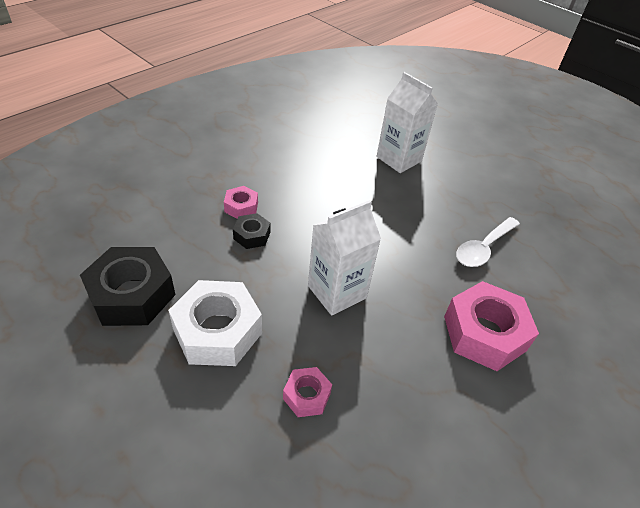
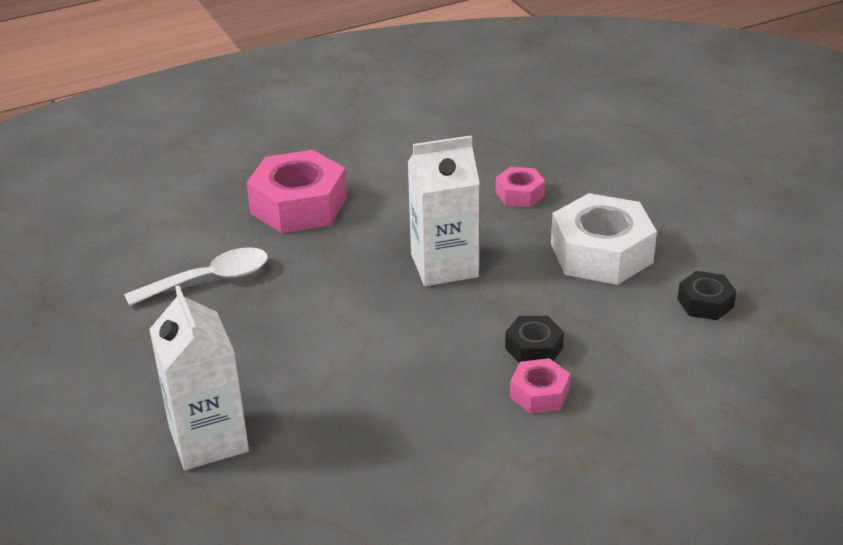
camera: 155 degrees left, 10 degrees down
black nut [80,247,175,326] -> black nut [677,271,736,320], size x0.51

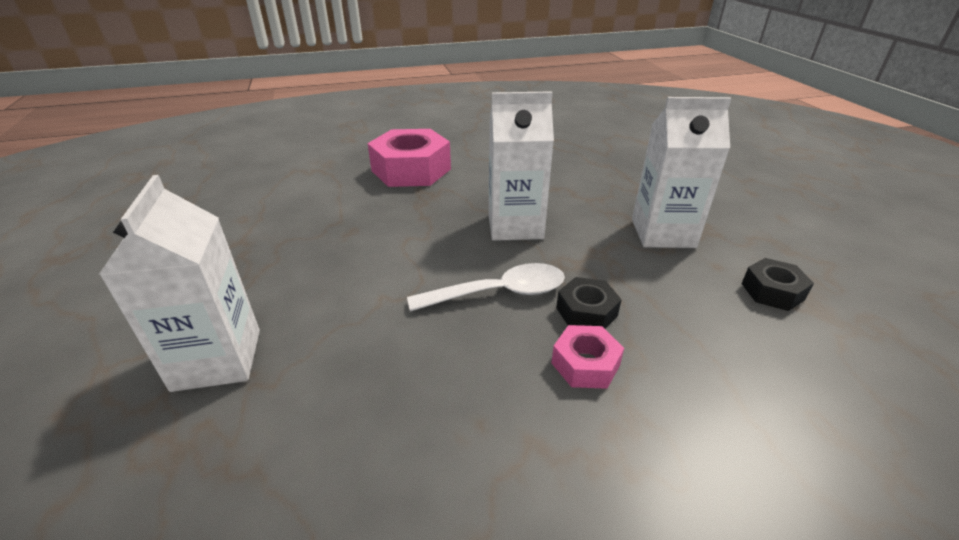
camera: 10 degrees right, 0 degrees up
white spoon [124,247,268,306] -> white spoon moved to [407,263,565,312]
pink nut [495,167,545,207] -> none
white nut [551,193,657,285] -> white carton [632,97,731,248]

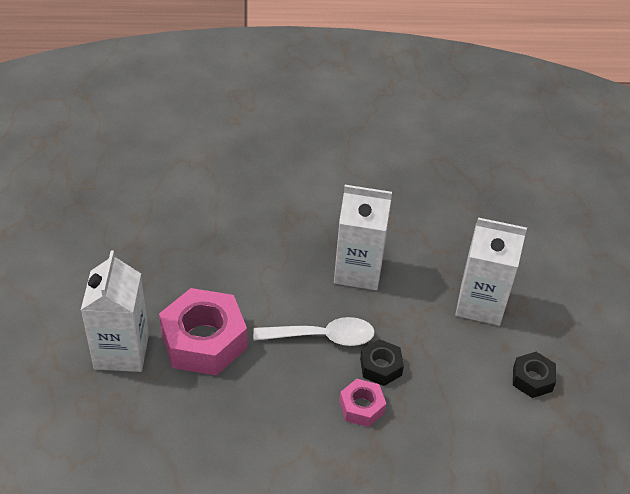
camera: 10 degrees right, 10 degrees up
pink nut [368,129,451,187] -> pink nut moved to [159,288,247,376]

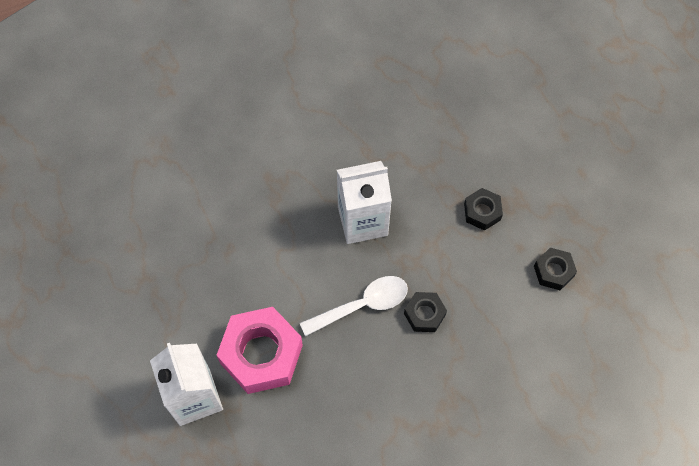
camera: 20 degrees left, 20 degrees up
pink nut [339,379,386,427] -> none
white carton [455,217,527,326] -> black nut [464,188,503,231]

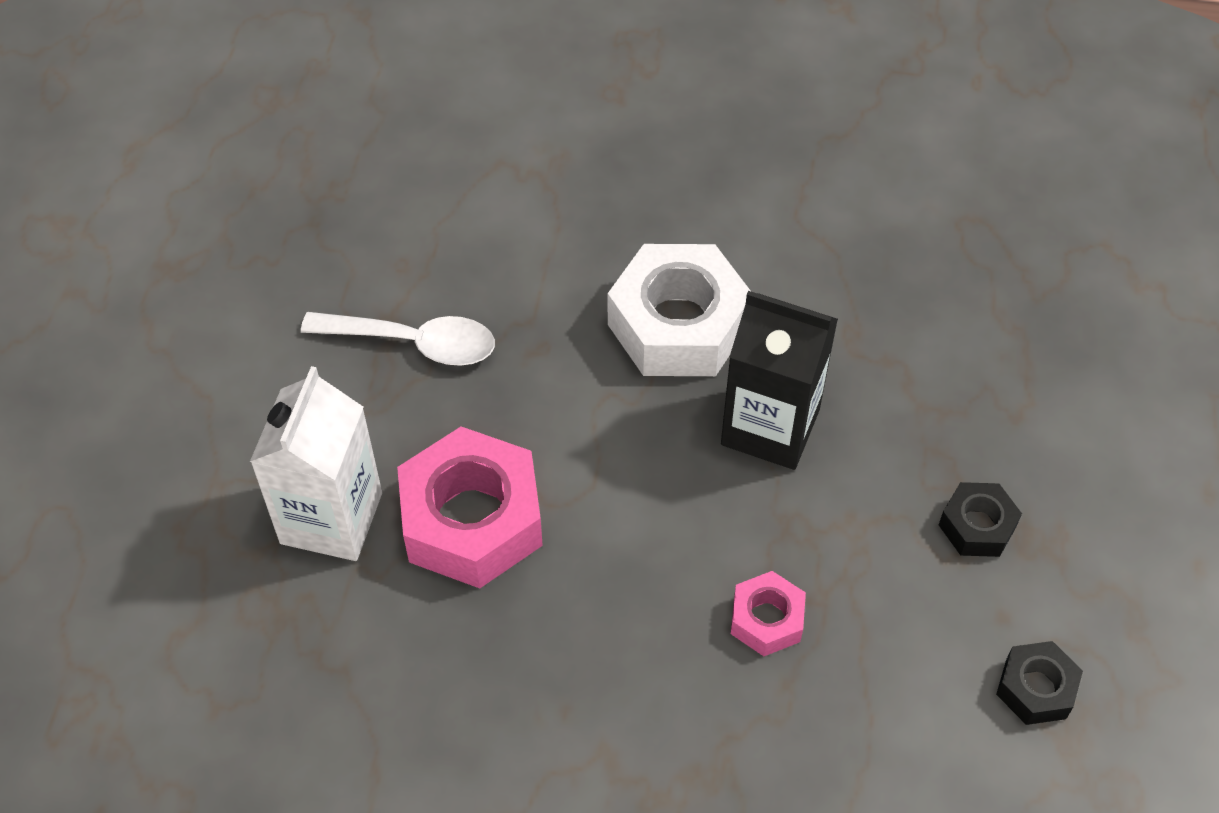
camera: 35 degrees right, 10 degrees down
white spoon [300,276,408,337] -> white spoon moved to [301,312,495,366]
white carton [337,161,392,244] -> black carton [721,291,838,470]
black nut [404,292,447,332] -> pink nut [731,571,806,656]
none -> white nut [608,244,750,376]

